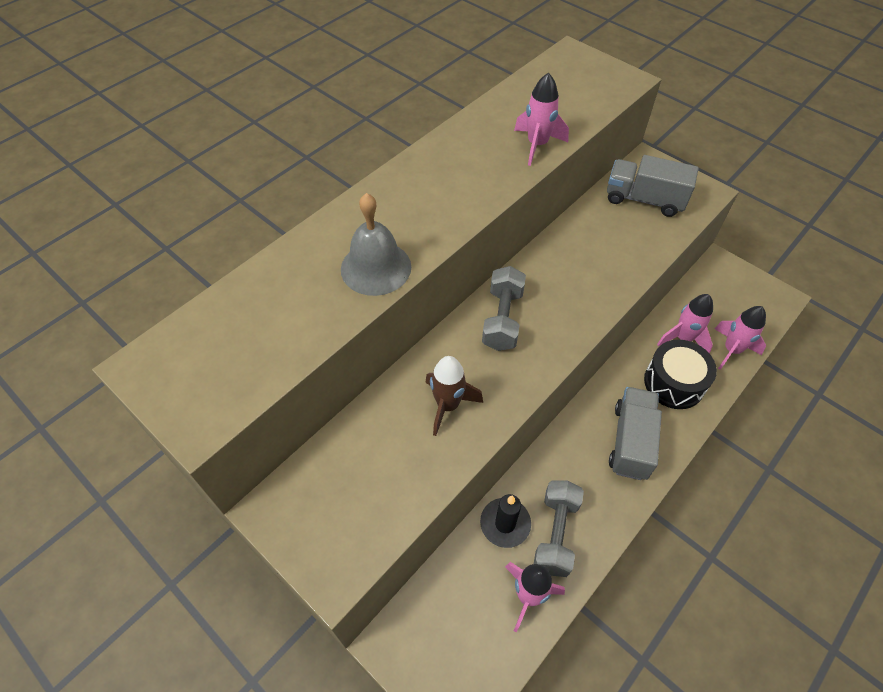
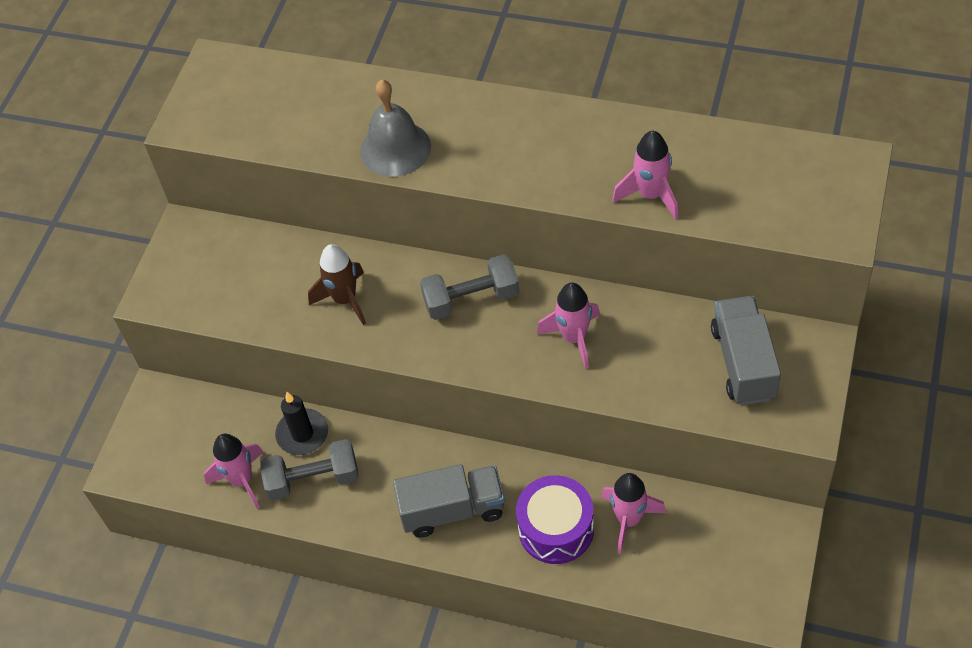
camera: 70 degrees right, 0 degrees up
black drum [644,340,717,409] -> purple drum [516,475,594,564]
pink rocket [714,306,766,370] -> pink rocket moved to [537,282,600,369]

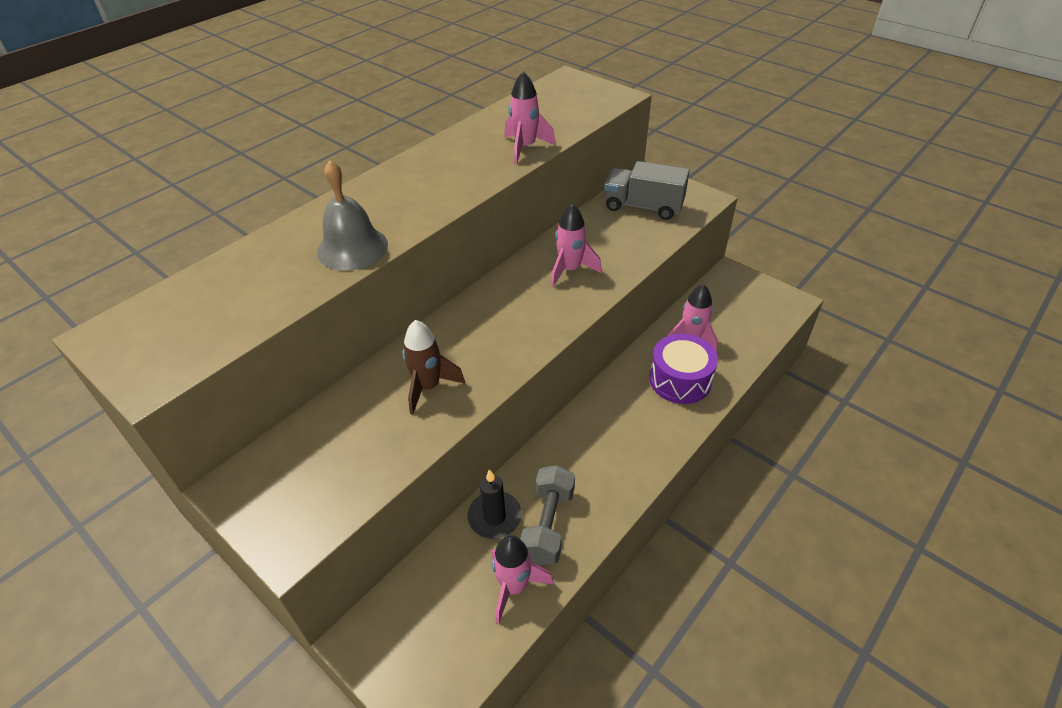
camera: 70 degrees left, 10 degrees down
grey truck [393,464,505,538] -> none
grey dumbbell [420,254,519,320] -> none

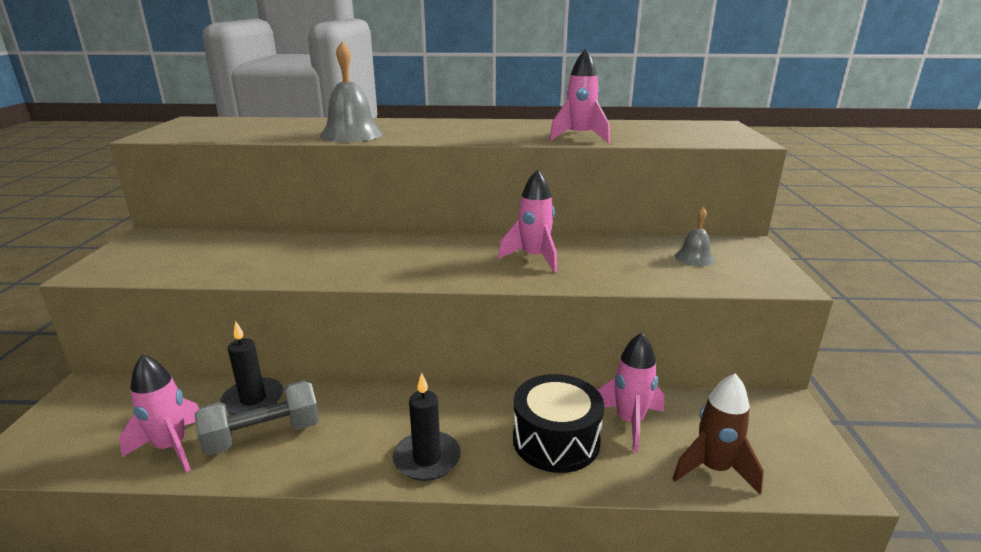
camera: 50 degrees right, 20 degrees down
brown rocket [402,320,465,415] -> brown rocket moved to [672,373,764,495]
grey truck [604,161,690,220] -> grey bell [675,207,715,266]
purple drum [649,334,718,404] -> black drum [513,374,604,473]
none -> black candle [393,373,461,481]

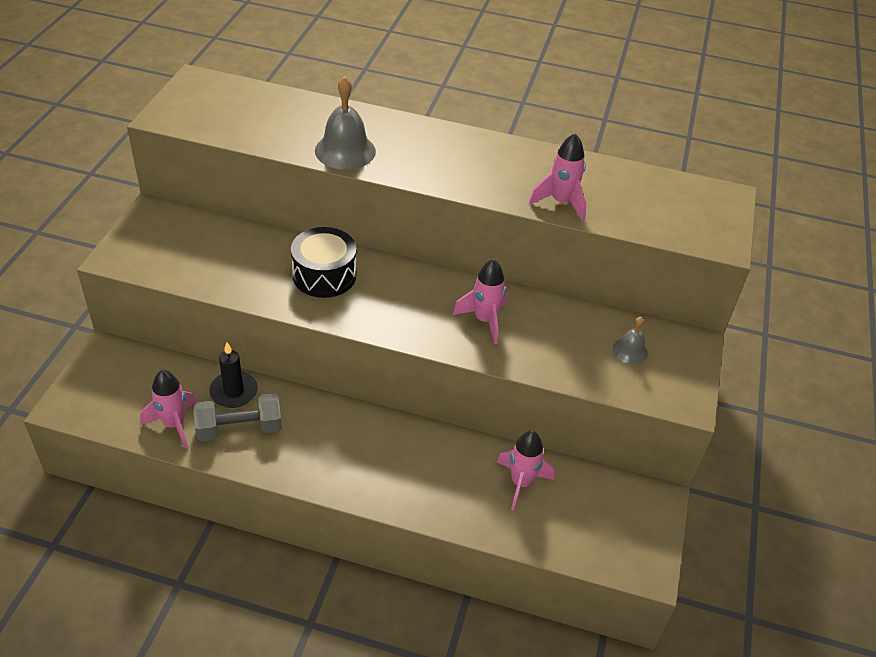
camera: 10 degrees right, 20 degrees up
black candle [393,373,461,481] -> none
black drum [513,374,604,473] -> black drum moved to [291,227,356,298]
brown rocket [672,373,764,495] -> none

